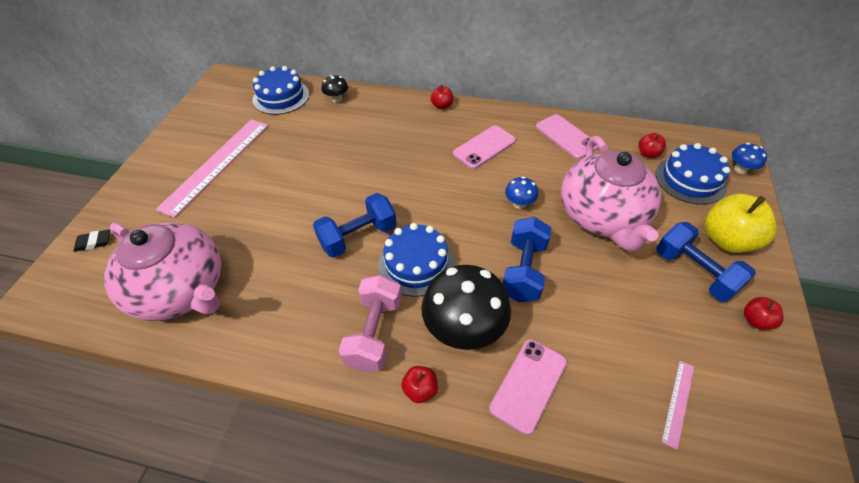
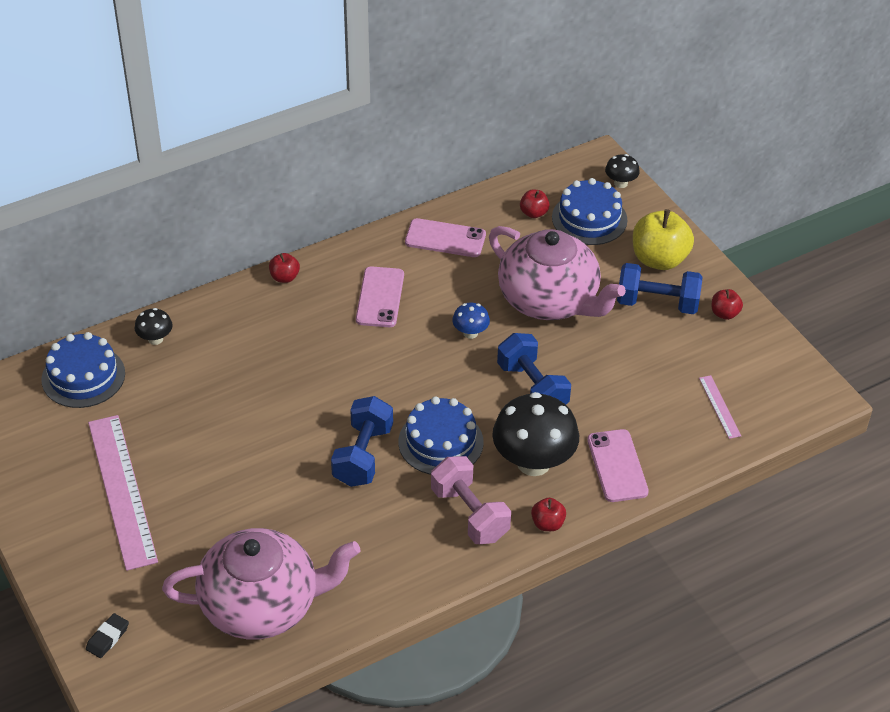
camera: 45 degrees left, 5 degrees down
blue mushroom [732,143,767,174] -> black mushroom [605,154,640,188]

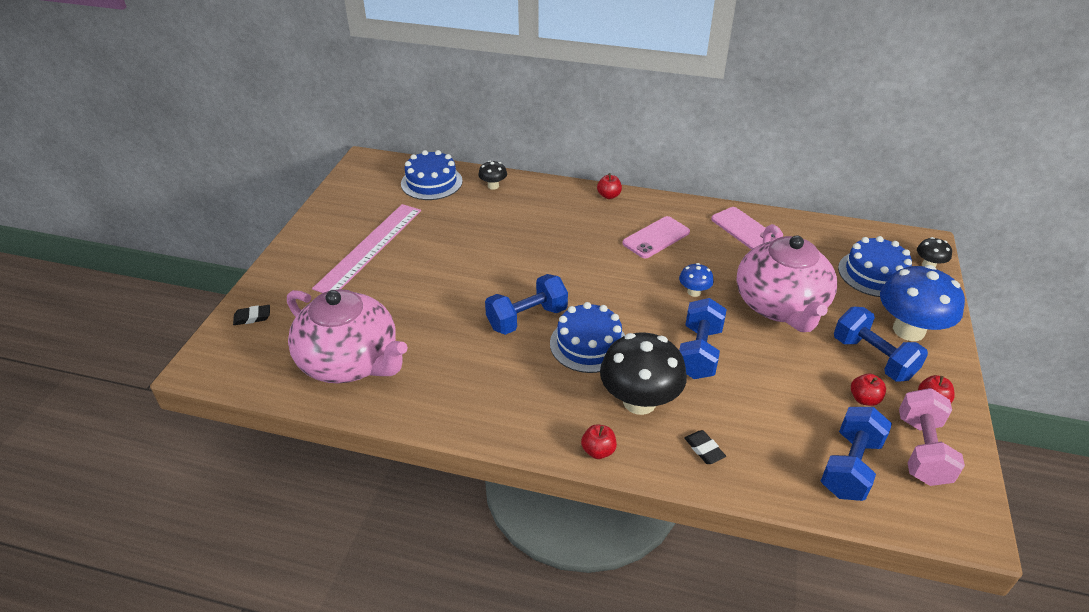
camera: 45 degrees right, 5 degrees down
pink dumbbell [431,456,511,544] -> pink dumbbell moved to [899,388,965,486]
red apple [520,190,550,218] -> red apple moved to [851,374,886,406]
pink phone [587,429,649,502] -> black eraser [685,430,726,464]
yellow apple [633,209,694,270] -> blue mushroom [880,265,965,341]
pink ruler [699,375,741,439] -> blue dumbbell [821,407,892,501]

